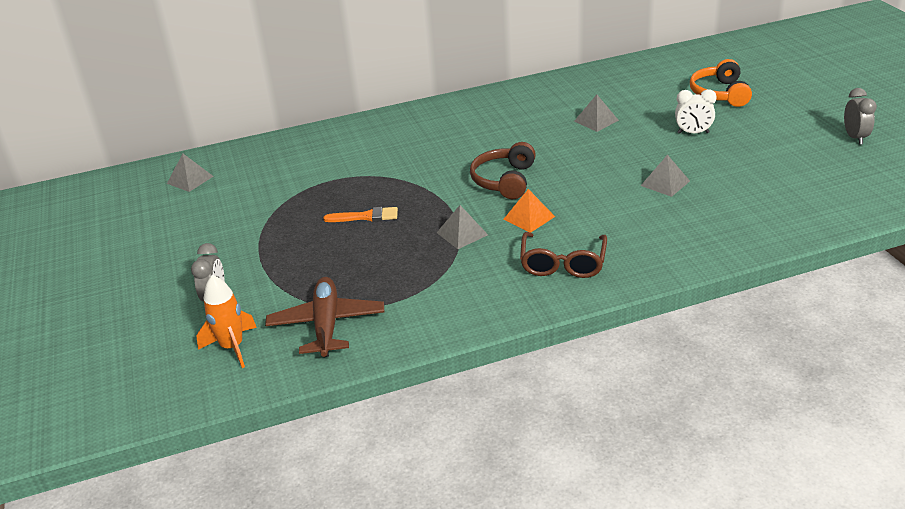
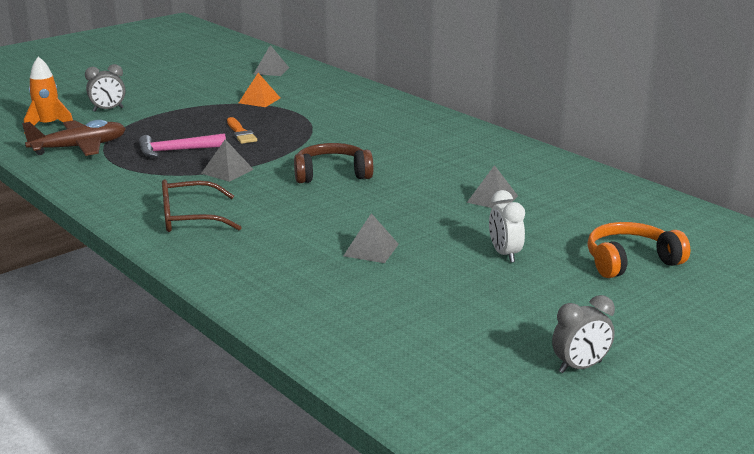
camera: 65 degrees right, 10 degrees down
orange pyramid [504,189,555,233] -> orange pyramid moved to [239,73,280,107]
none -> pink hammer [139,133,226,157]

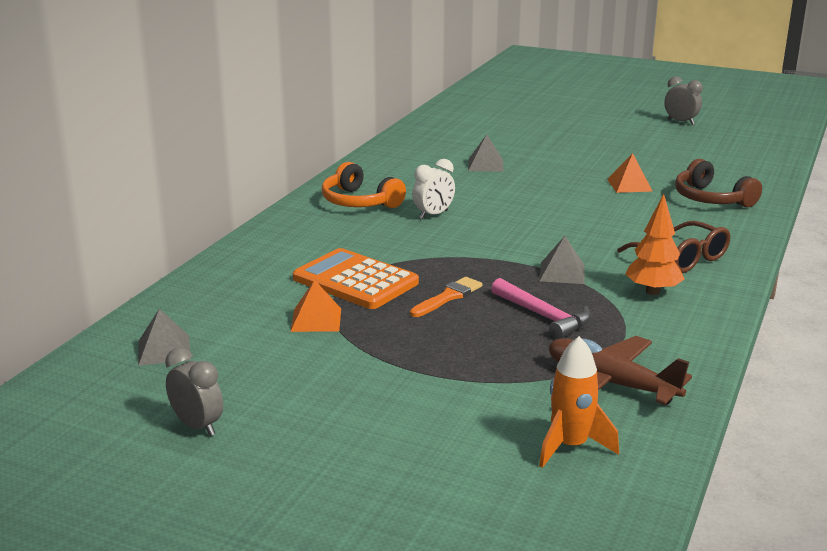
camera: 115 degrees left, 0 degrees up
grey clock [85,64,125,112] -> grey clock moved to [165,347,223,436]
brown headphones [294,143,374,183] -> brown headphones moved to [675,159,762,207]
grey pyramid [343,213,399,263] -> orange pyramid [607,153,652,193]
white clock [489,190,525,263] -> white clock moved to [412,159,455,219]
orange headphones [587,222,691,278] -> orange headphones moved to [322,162,406,208]
none -> orange calculator [293,248,419,309]
none -> orange tree [625,194,685,295]

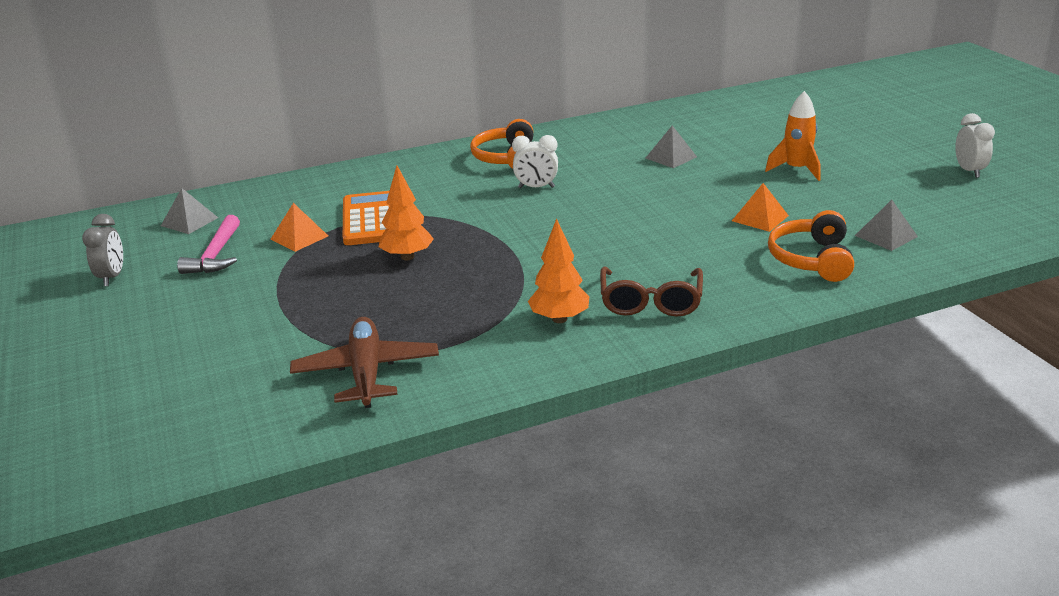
camera: 45 degrees right, 5 degrees up
orange brush [410,277,483,317] -> orange tree [379,165,434,260]
pink hammer [491,278,591,339] -> pink hammer moved to [177,215,240,274]
grey pyramid [539,236,585,284] -> grey pyramid moved to [855,200,918,251]
orange rocket [539,336,619,468] -> orange rocket moved to [765,91,821,181]
grey clock [664,76,703,125] -> white clock [955,113,995,178]
brown headphones [675,159,762,207] -> orange headphones [768,210,854,282]

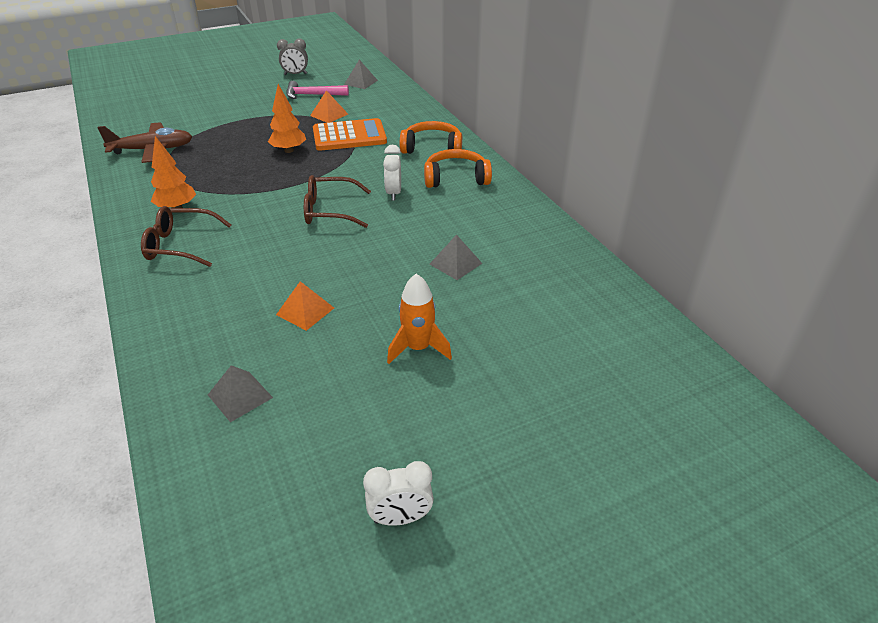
camera: 85 degrees right, 10 degrees up
orange headphones [768,210,854,282] -> orange headphones moved to [400,121,462,154]
none -> brown glasses [304,175,371,228]

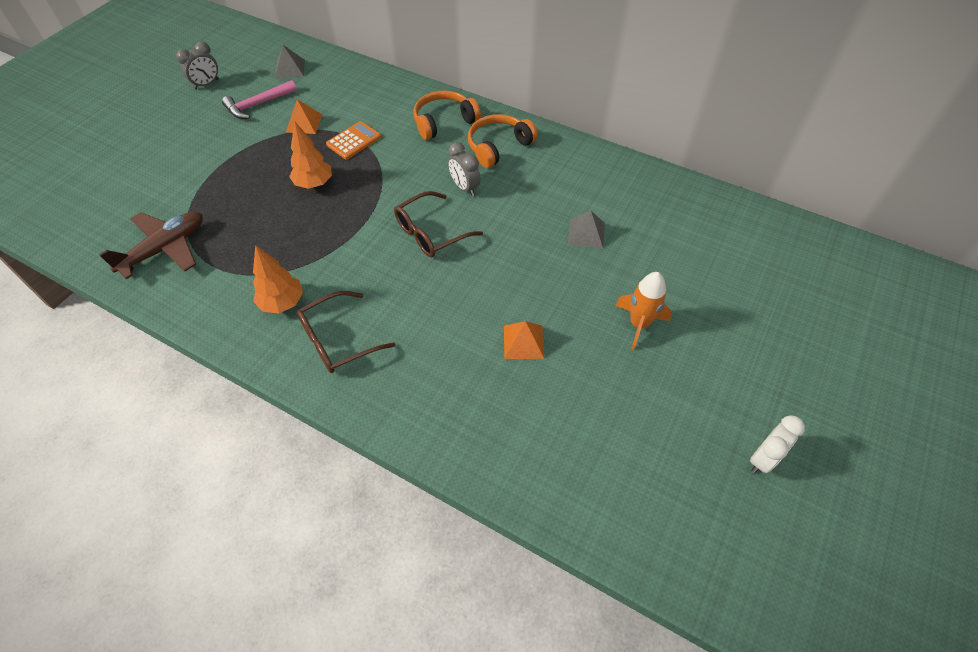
camera: 35 degrees left, 15 degrees up
grey pyramid [208,365,273,422] -> none
orange calculator [313,118,387,151] -> orange calculator [326,121,381,159], size x0.62
white clock [383,145,401,201] -> grey clock [448,142,481,196]

